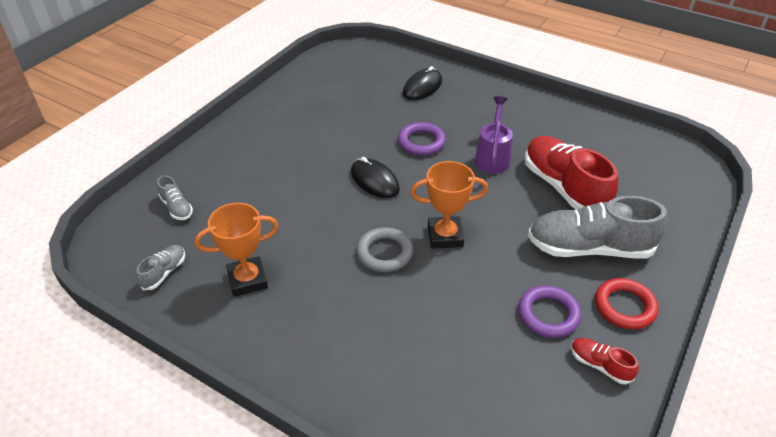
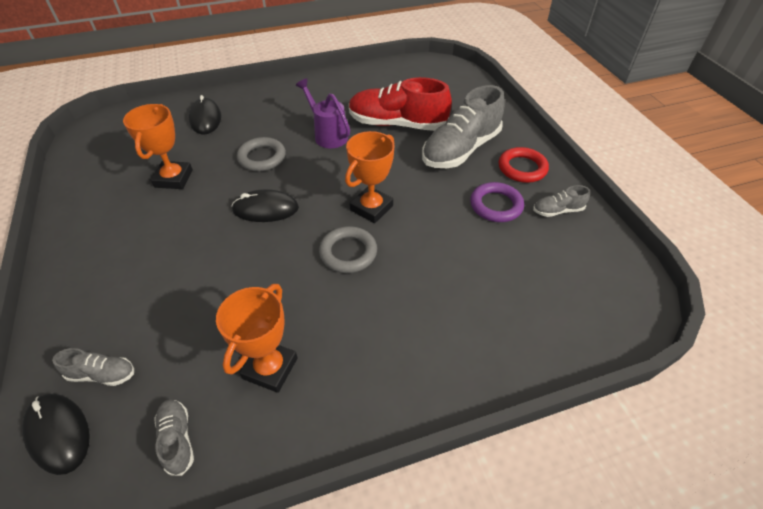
camera: 50 degrees left, 5 degrees up
purple ring [398,122,446,156] -> grey ring [237,137,286,171]
red shoe [571,338,639,384] -> grey shoe [533,185,590,217]
none -> black mouse [22,394,90,475]
none -> orange trophy [123,104,193,189]

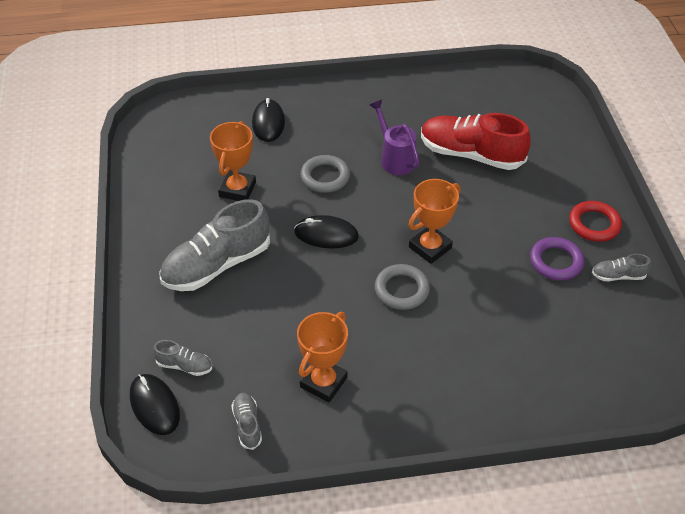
camera: 10 degrees right, 0 degrees up
grey shoe [422,85,504,168] -> grey shoe moved to [159,199,270,291]

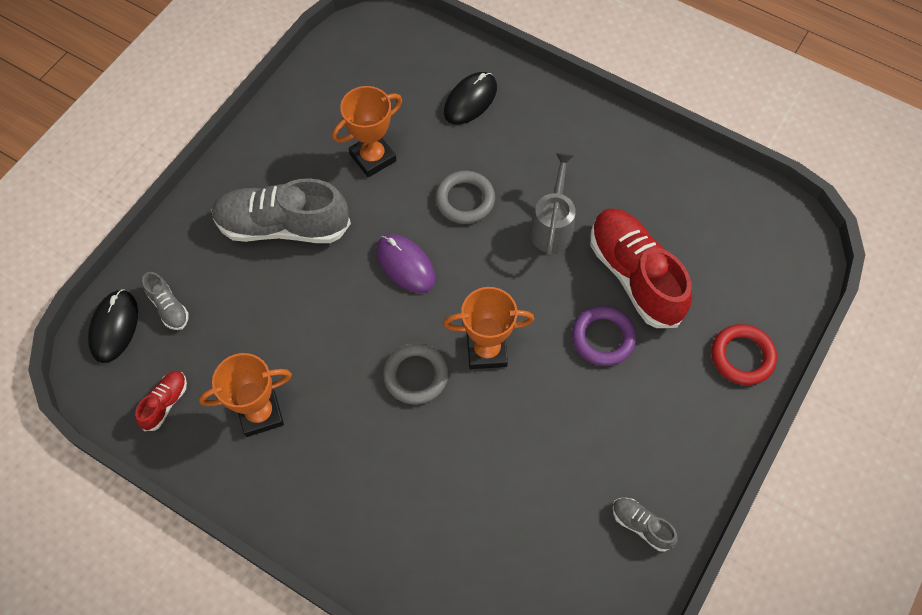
camera: 40 degrees right, 15 degrees up
grey shoe [231,393,262,450] -> red shoe [135,371,187,431]
black mouse [294,215,359,248] -> purple mouse [376,234,436,293]
purple watering can [369,100,420,175] -> grey watering can [530,153,576,256]
purple ring [530,237,584,281] -> purple ring moved to [572,306,636,366]
red ring [569,201,622,242] -> red ring moved to [712,324,777,385]

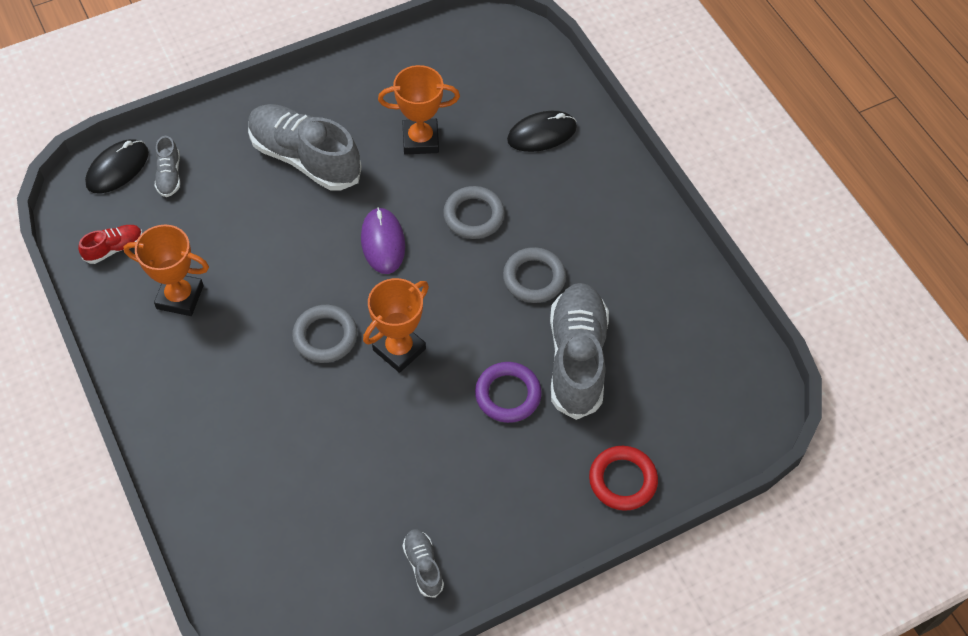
camera: 30 degrees right, 5 degrees down
orange trophy [443,287,534,369] -> orange trophy turned 75 degrees counterclockwise [363,278,429,373]
grey watering can [530,153,576,256] -> grey ring [503,247,566,303]
red shoe [590,208,692,328] -> grey shoe [550,283,609,420]

